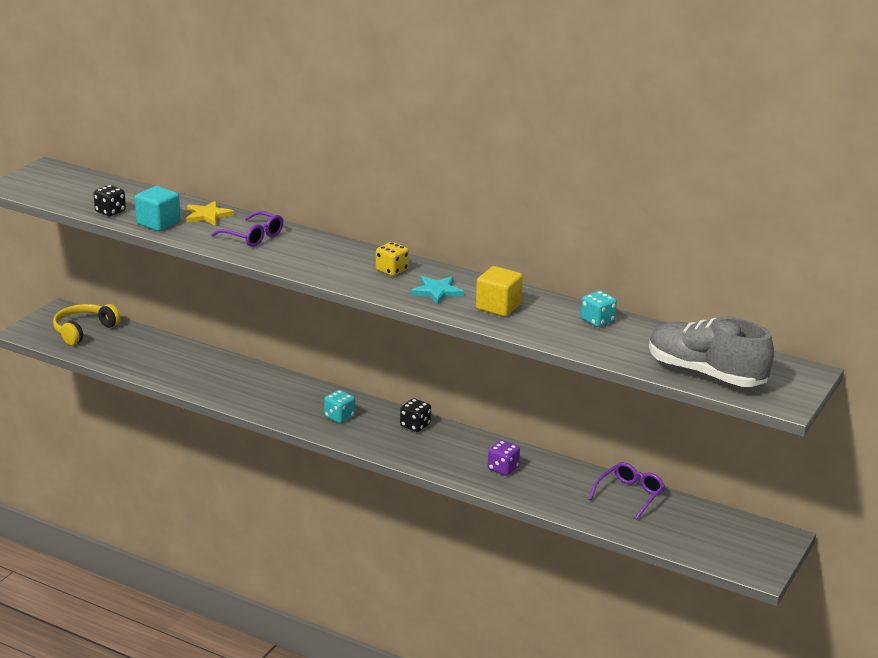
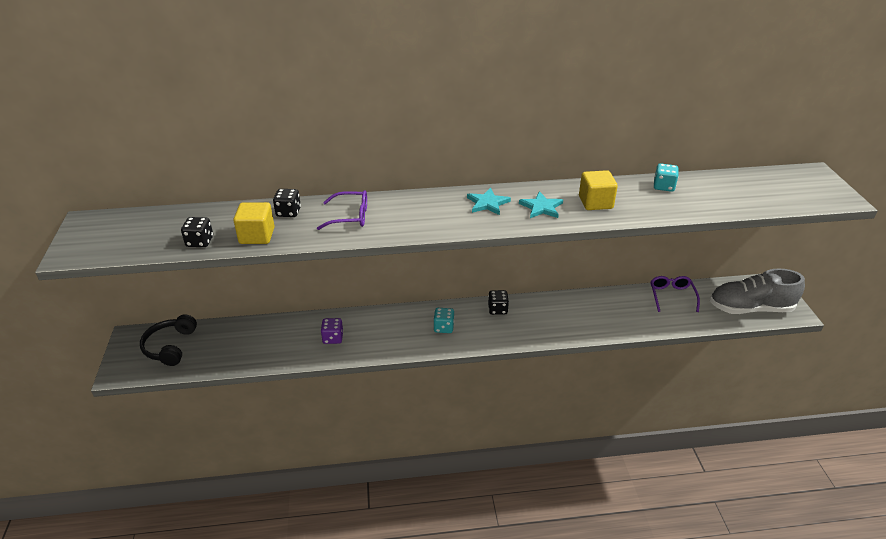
camera: 35 degrees left, 10 degrees up
yellow headphones [53,304,121,345] -> black headphones [140,314,197,366]
turquoise cube [135,186,180,231] -> yellow cube [233,202,275,244]
yellow star [186,201,234,226] -> black dice [273,189,301,217]
yellow dice [376,242,409,276] -> turquoise star [467,188,511,215]
purple dice [488,440,520,476] -> purple dice moved to [321,318,343,344]
grey shoe [649,317,774,387] -> grey shoe moved to [710,269,805,314]

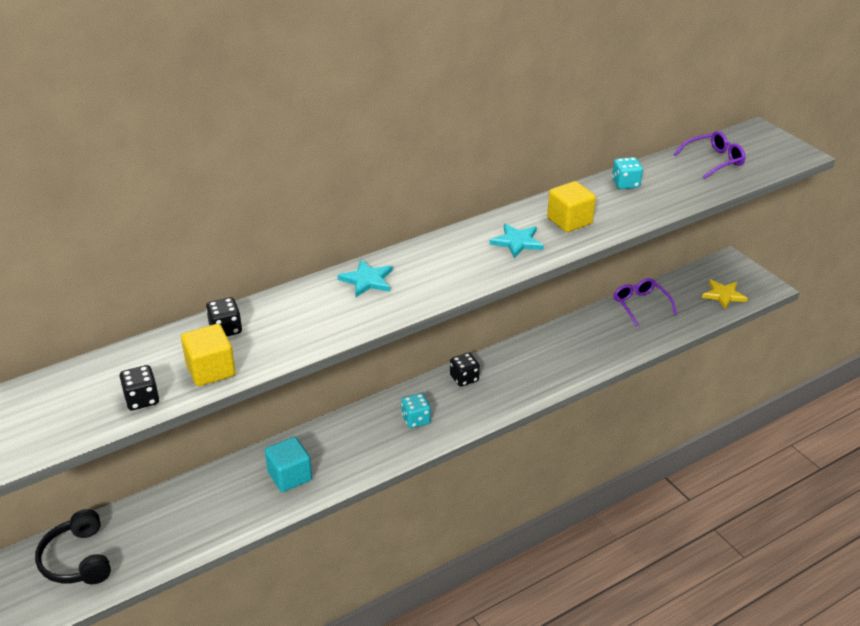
camera: 25 degrees left, 0 degrees up
purple glasses [317,190,367,230] -> purple glasses moved to [674,131,745,179]
purple dice [321,318,343,344] -> turquoise cube [265,437,312,492]
turquoise star [467,188,511,215] -> turquoise star moved to [338,259,393,297]
grey shoe [710,269,805,314] -> yellow star [702,280,748,309]

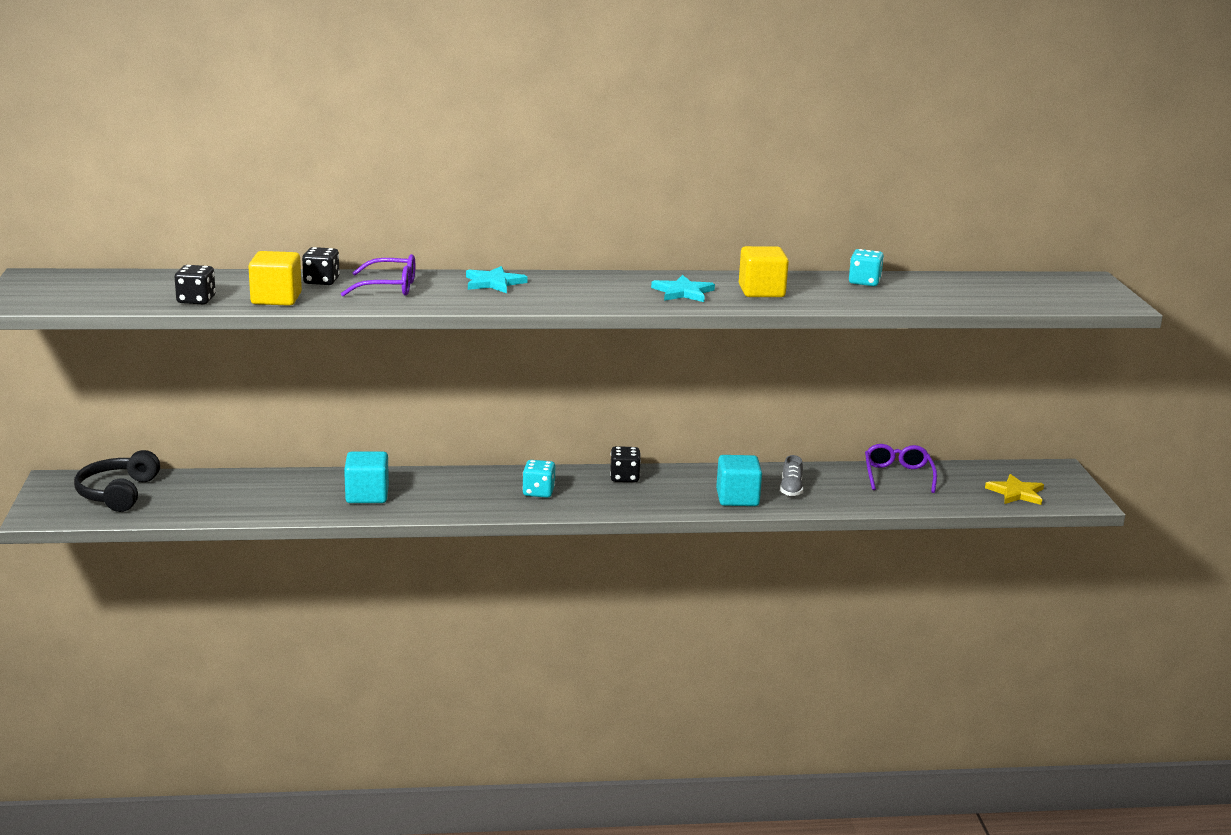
camera: 25 degrees right, 15 degrees down
purple glasses [674,131,745,179] -> purple glasses moved to [341,254,415,296]
none -> turquoise cube [716,455,762,506]
none -> grey shoe [780,455,803,496]

